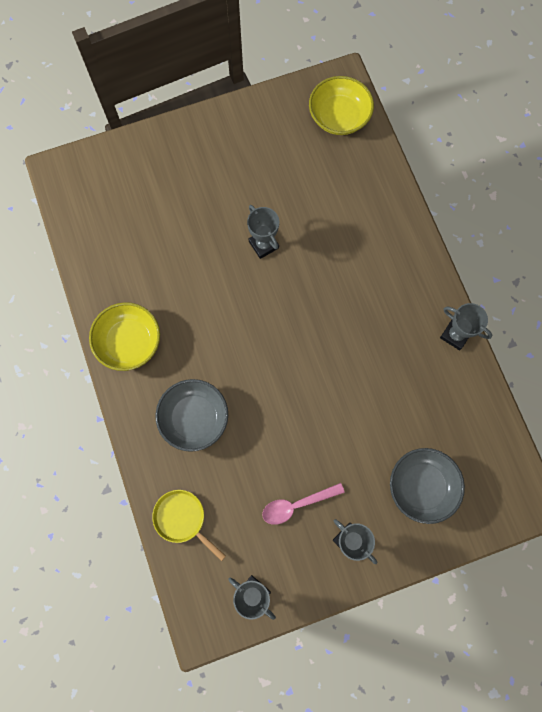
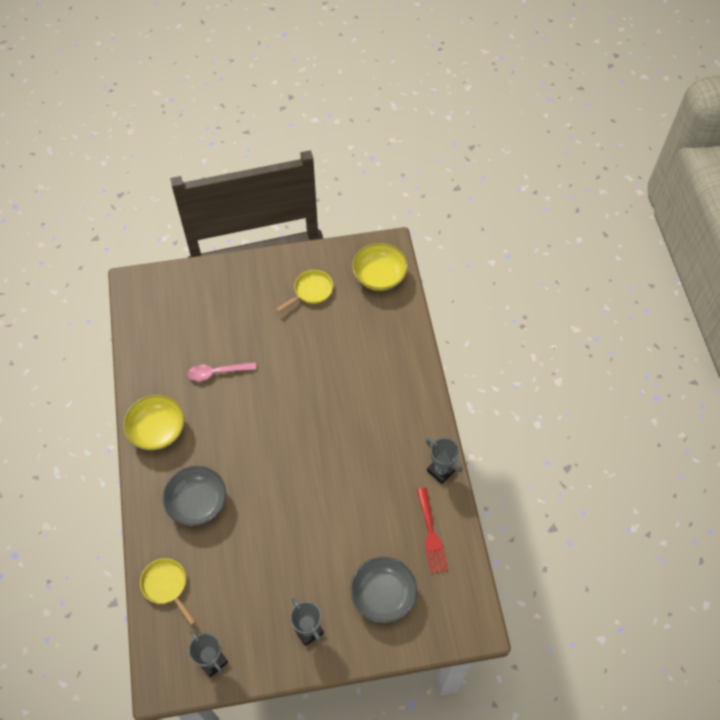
camera: 10 degrees right, 15 degrees down
grey trophy [247,205,279,259] -> none
pink spoon [262,483,345,525] -> pink spoon moved to [188,362,257,381]
none -> yellow pan [276,270,333,312]
none -> red fork [417,488,448,574]

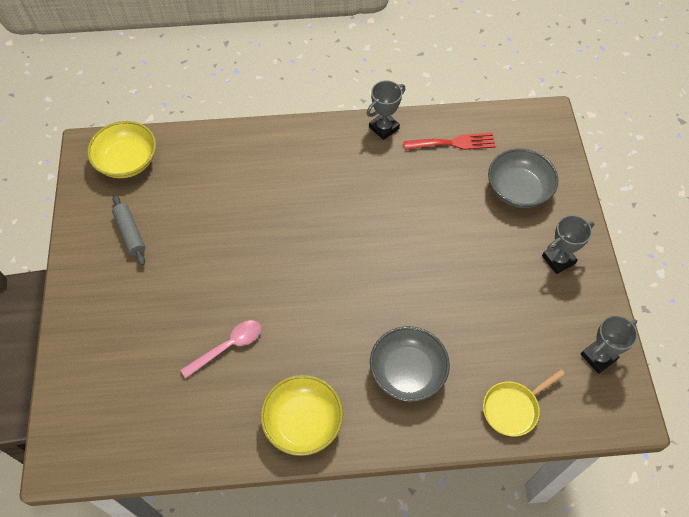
camera: 85 degrees left, 0 degrees up
pink spoon [188,362,257,381] -> pink spoon turned 120 degrees counterclockwise [180,320,261,378]
yellow pan [276,270,333,312] -> grey rolling pin [112,195,145,266]

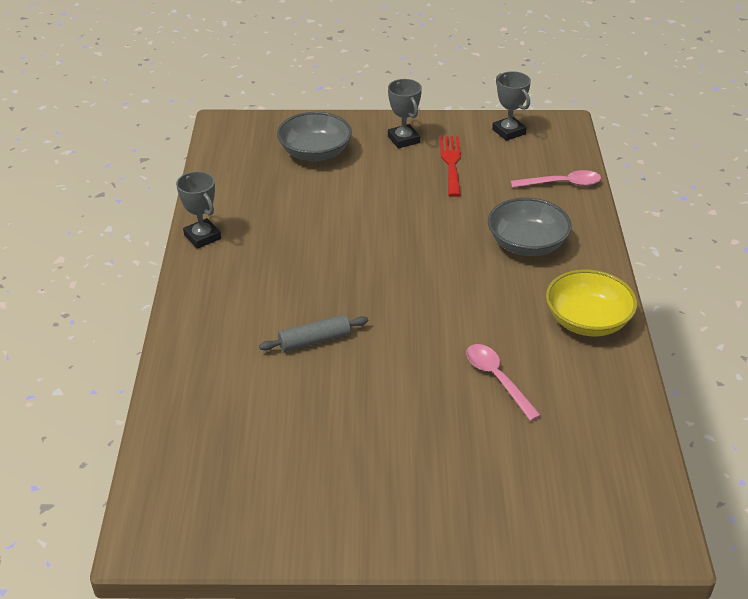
camera: 85 degrees left, 20 degrees down
yellow bowl [87,121,156,178] -> none
grey rolling pin [112,195,145,266] -> grey rolling pin moved to [259,315,368,352]
red fork [404,133,496,150] -> red fork moved to [440,136,461,197]
yellow pan [483,369,565,436] -> pink spoon [511,170,601,188]

